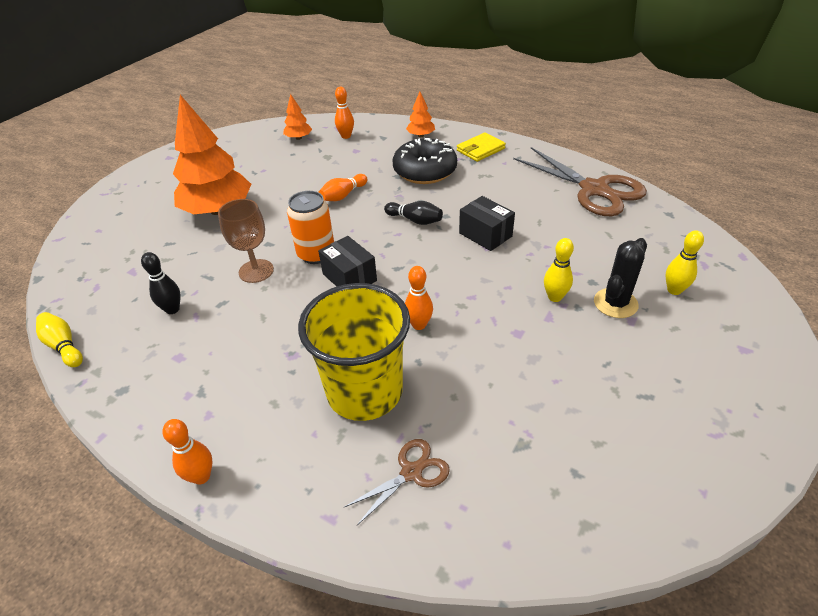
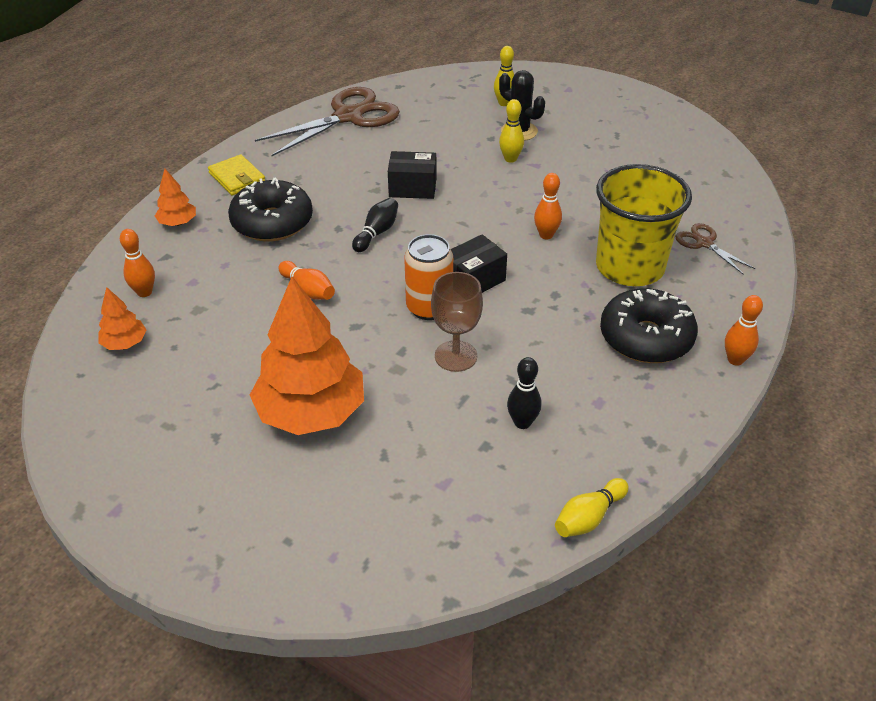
camera: 90 degrees left, 0 degrees up
black box [459,196,515,251] -> black box turned 45 degrees clockwise [388,151,436,199]
none -> black donut [600,288,698,363]

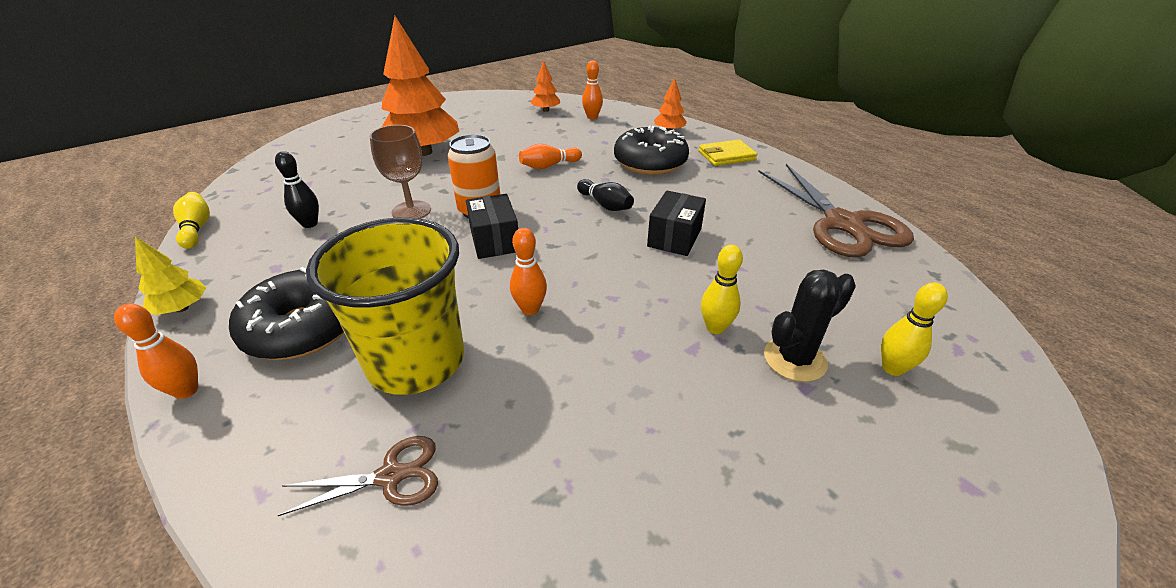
camera: 110 degrees right, 5 degrees down
none -> yellow tree [135,237,206,315]

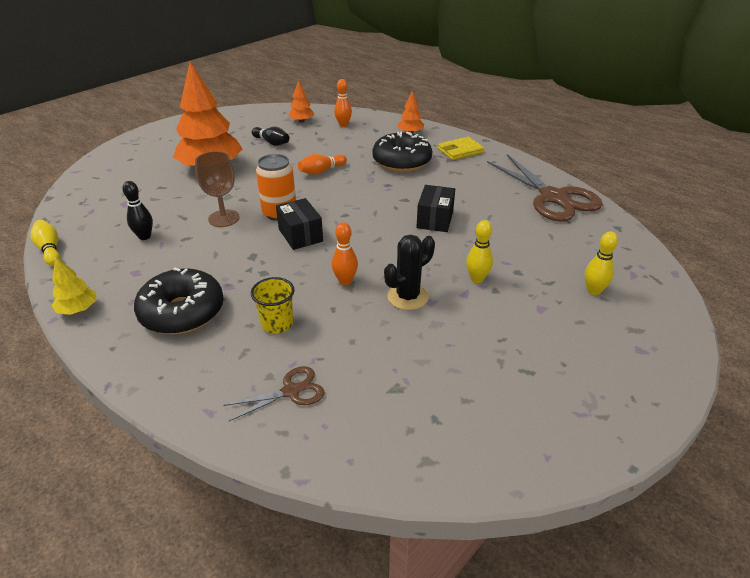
camera: 10 degrees left, 0 degrees up
orange bowling pin [114,304,198,399] -> none
yellow cup [306,217,464,395] -> yellow cup [251,277,295,334], size x0.47
black bowling pin [577,179,634,211] -> black bowling pin moved to [252,127,289,146]
black cactus [764,270,856,382] -> black cactus moved to [384,235,435,310]

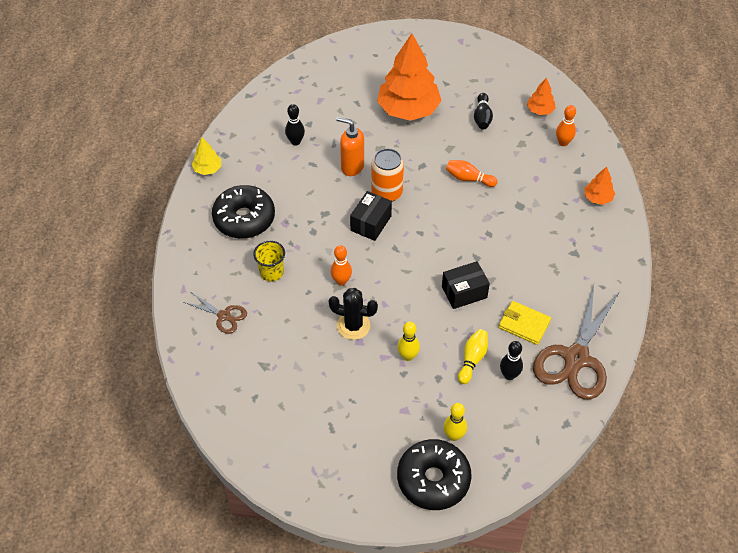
camera: 55 degrees right, 15 degrees up
yellow bowling pin [30,220,61,266] -> yellow bowling pin moved to [458,329,488,384]
brown goblet [195,151,240,227] -> orange soap dispenser [336,117,364,176]
black donut [372,132,432,172] -> black donut moved to [397,439,472,510]
yellow wallet [438,137,484,160] -> yellow wallet moved to [499,301,551,345]
none -> black bowling pin [500,341,523,380]

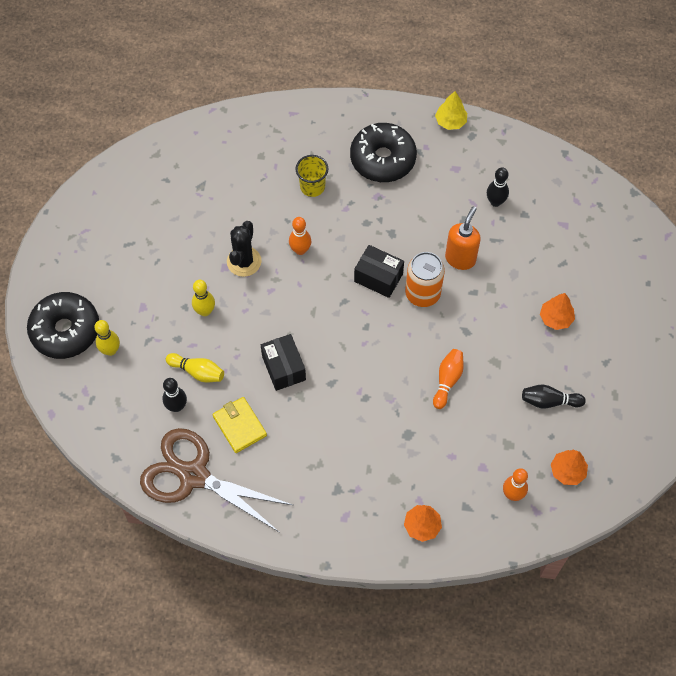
camera: 90 degrees right, 10 degrees up
brown scissors [183,292,247,334] -> none
orange tree [377,33,442,121] -> orange tree [540,293,575,330], size x0.45
yellow wallet [499,301,551,345] -> yellow wallet turned 60 degrees counterclockwise [212,397,267,453]

